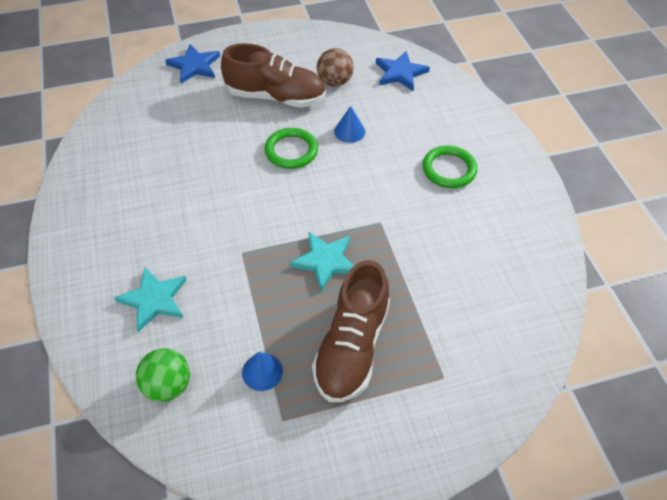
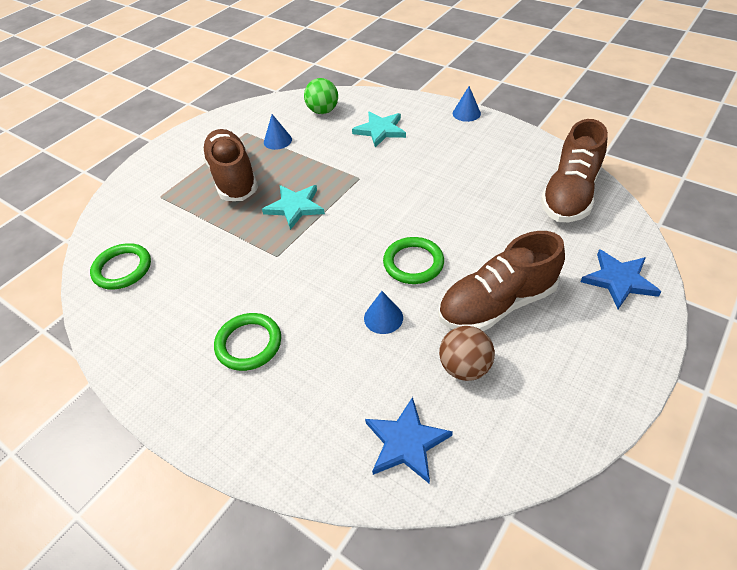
camera: 145 degrees right, 5 degrees down
none -> green ring [90,243,151,290]
none -> blue cone [453,86,481,122]
none -> brown shoe [540,119,608,222]

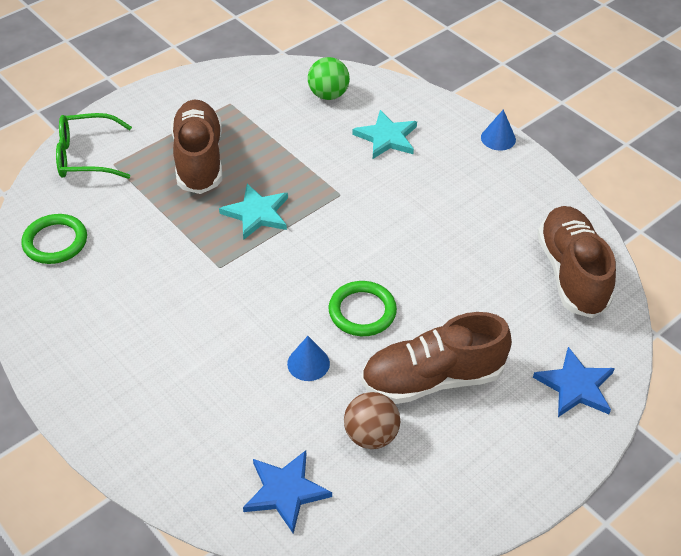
camera: 10 degrees right, 0 degrees up
green ring [214,313,281,371] -> none
blue cone [264,114,292,150] -> none
brown shoe [540,119,608,222] -> brown shoe turned 135 degrees clockwise [537,206,616,318]
none -> green glasses [56,113,132,179]

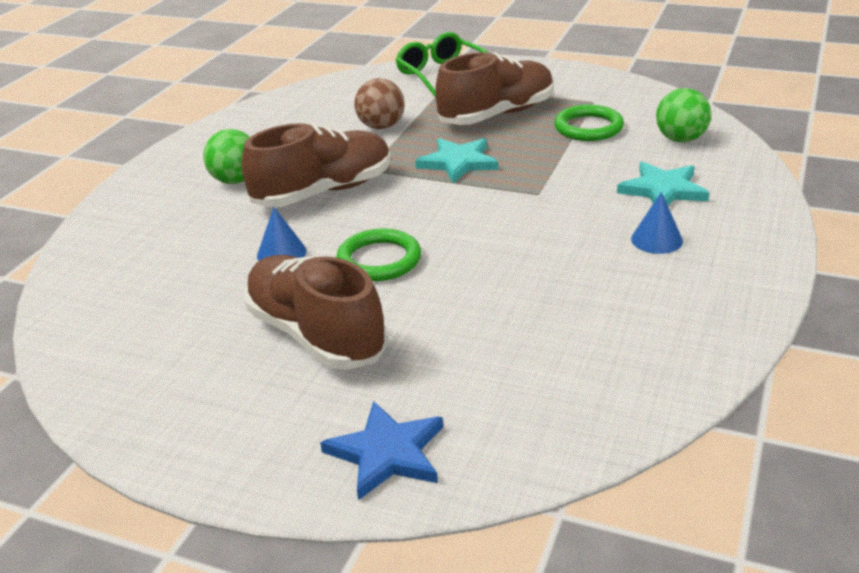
camera: 65 degrees right, 15 degrees down
green ring [21,214,87,264] -> green ring moved to [554,105,624,141]
blue star [243,450,332,534] -> none
brown ball [344,392,400,449] -> brown ball moved to [354,78,404,129]
blue cone [481,109,516,151] -> blue cone moved to [631,192,683,254]
brown shoe [537,206,616,318] -> brown shoe moved to [241,123,391,207]
none -> green ball [203,129,250,184]

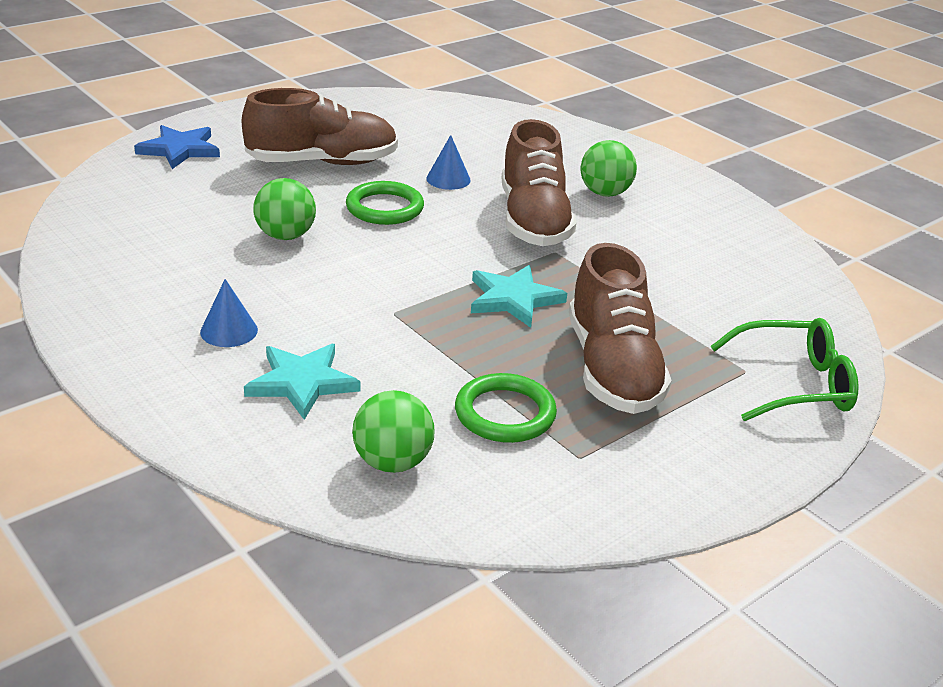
camera: 115 degrees right, 0 degrees up
brown ball [354,78,404,129] -> none
none -> green ball [253,178,316,240]

